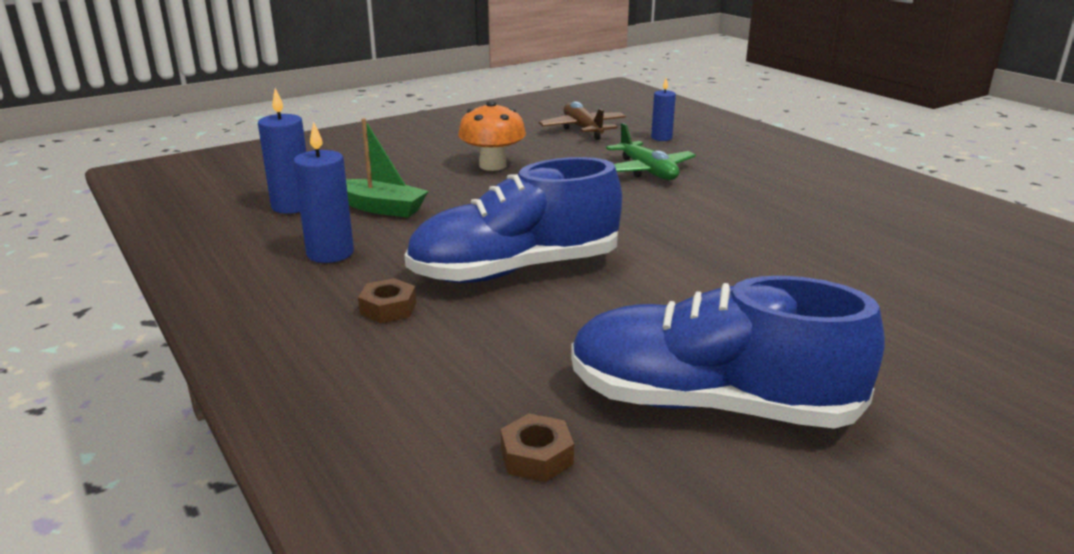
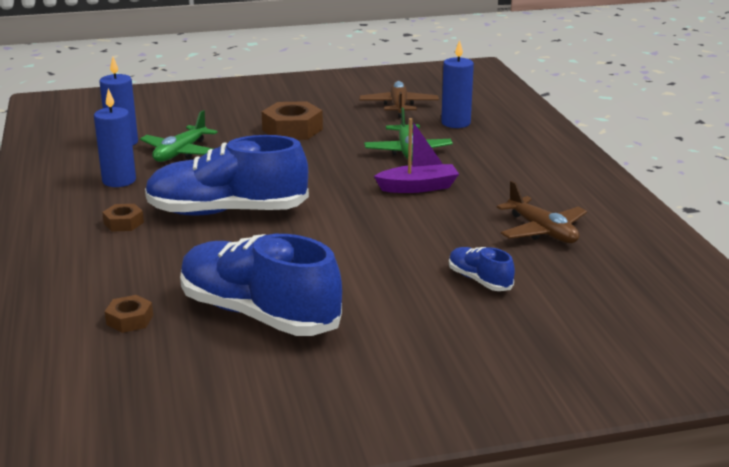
camera: 20 degrees right, 0 degrees up
green boat [346,118,428,218] -> green plane [140,110,218,162]
orange mushroom [458,101,526,171] -> brown nut [261,101,323,140]
blue candle [651,78,676,141] -> blue candle [441,40,474,128], size x1.58
none -> purple boat [374,118,459,193]
none -> blue shoe [449,247,515,291]
none -> brown plane [497,181,587,243]

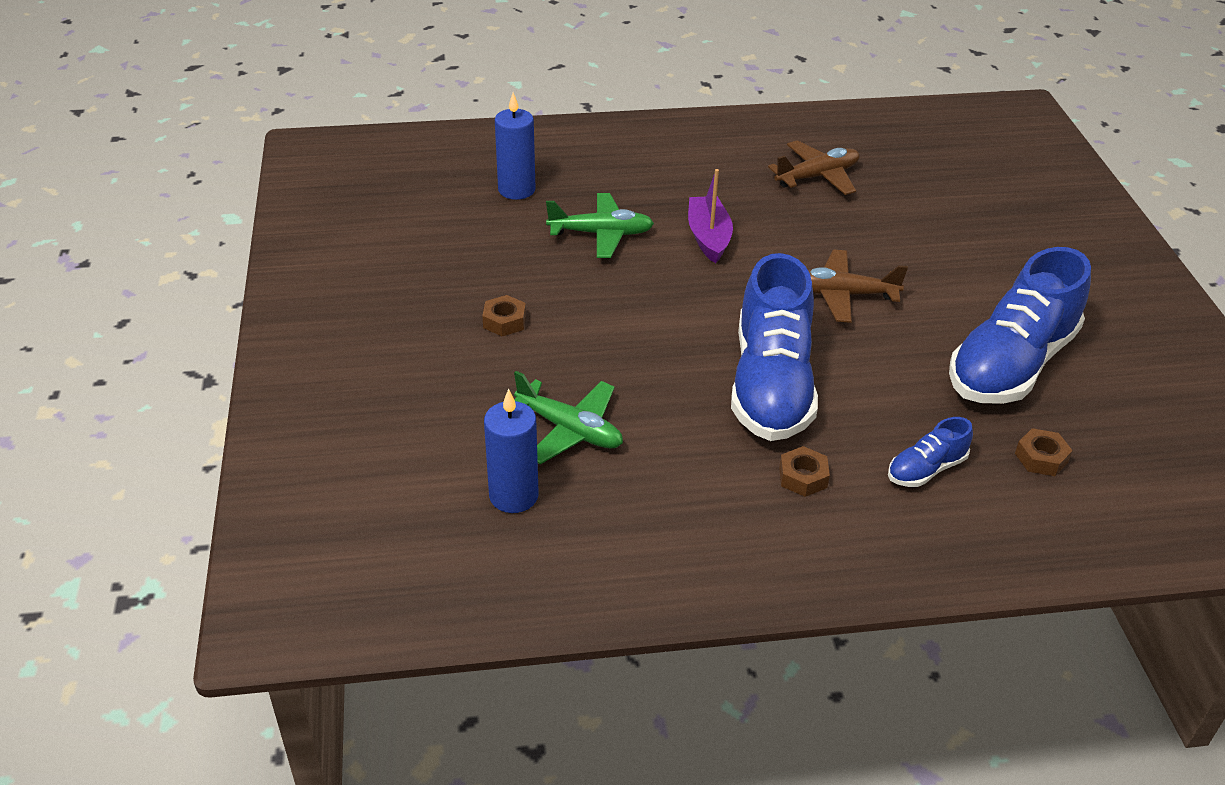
camera: 85 degrees left, 15 degrees up
blue candle [94,89,136,187] -> none
brown nut [261,101,323,140] -> brown nut [482,295,526,336], size x0.54
brown plane [360,81,439,118] -> brown plane moved to [808,250,908,323]
blue shoe [449,247,515,291] -> blue shoe moved to [888,417,973,487]

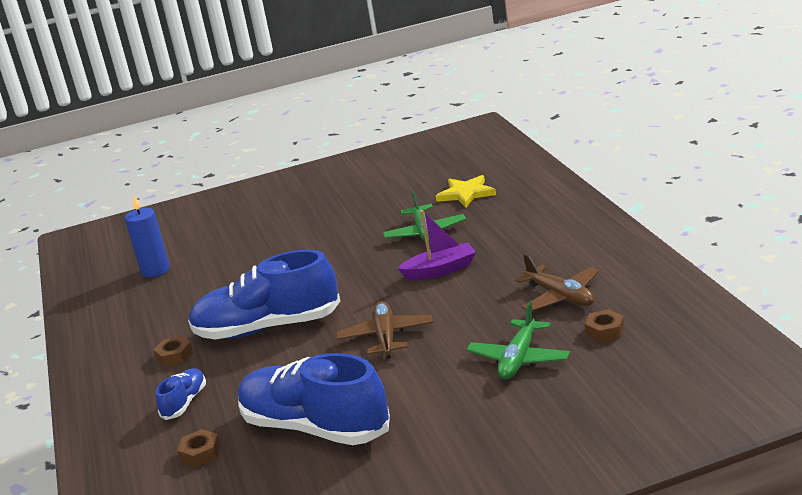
camera: 85 degrees right, 15 degrees down
brown nut [482,295,526,336] -> brown nut moved to [585,309,624,342]
blue candle [495,92,536,200] -> yellow star [436,175,496,208]
green plane [514,371,623,464] -> green plane moved to [466,301,570,379]
blue shoe [888,417,973,487] -> blue shoe turned 60 degrees clockwise [156,368,206,420]

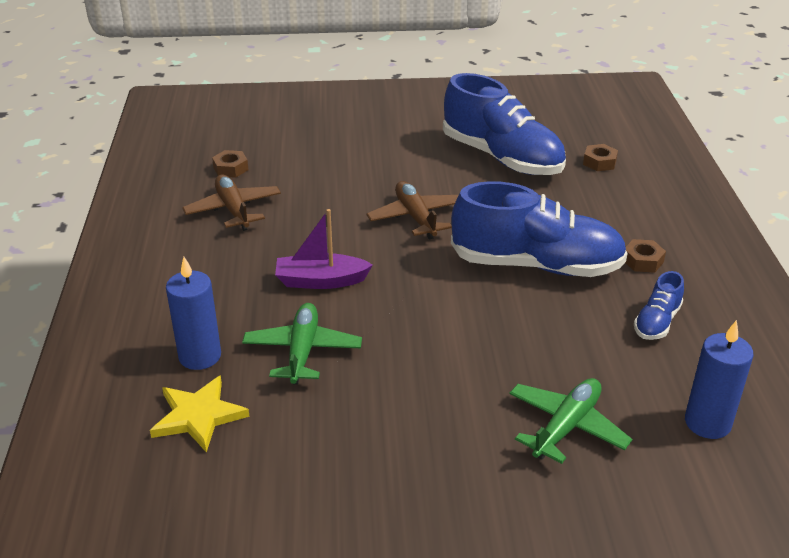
camera: 170 degrees left, 10 degrees up
blue shoe [156,368,206,420] -> blue shoe moved to [634,271,684,340]
brown plane [336,301,433,358] -> brown plane turned 150 degrees clockwise [367,181,459,239]
green plane [466,301,570,379] -> green plane moved to [509,378,632,464]
none -> blue candle [166,257,221,370]

